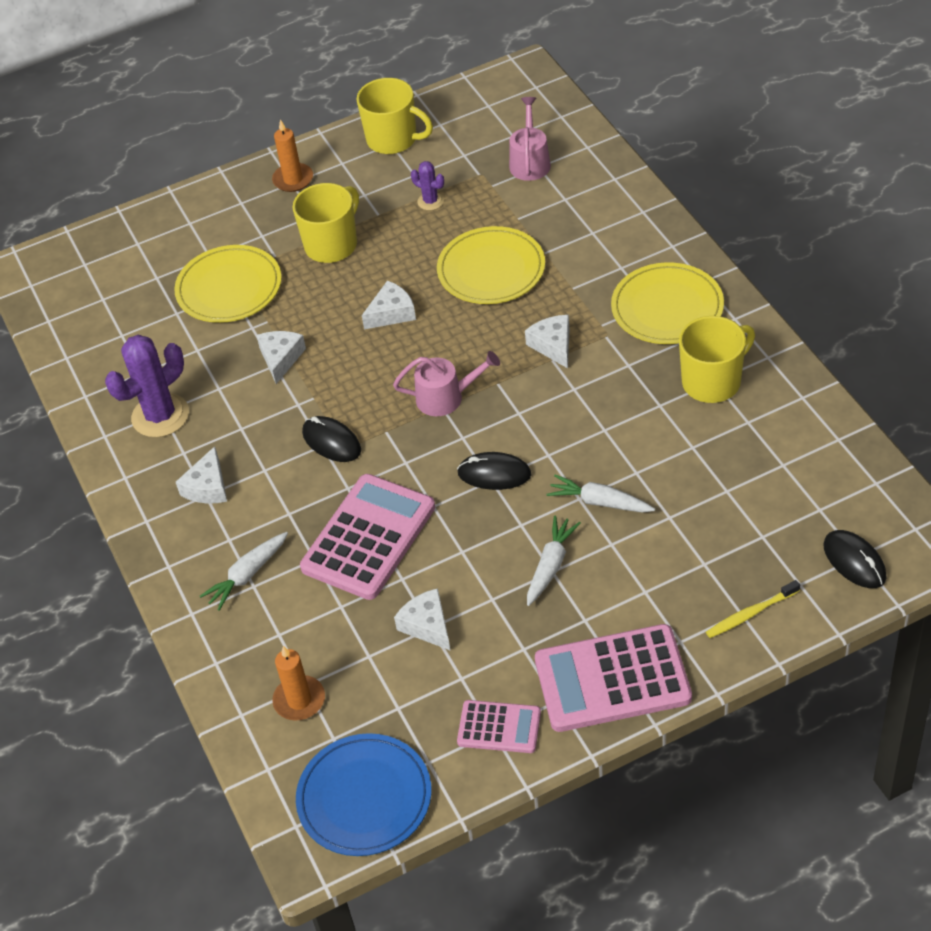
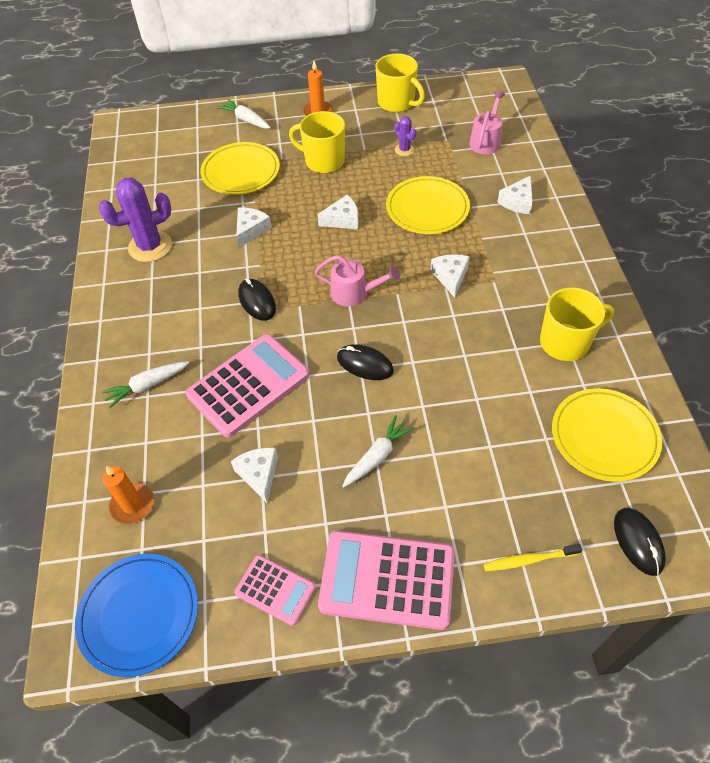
camera: 15 degrees right, 5 degrees up
white cheese [176,446,227,504] -> white cheese moved to [498,176,533,214]
yellow mug [293,183,359,263] -> yellow mug turned 120 degrees counterclockwise [289,111,345,173]
white carrot [547,474,655,513] -> white carrot moved to [217,99,271,129]
yellow plate [611,262,724,344] -> yellow plate moved to [552,388,662,482]

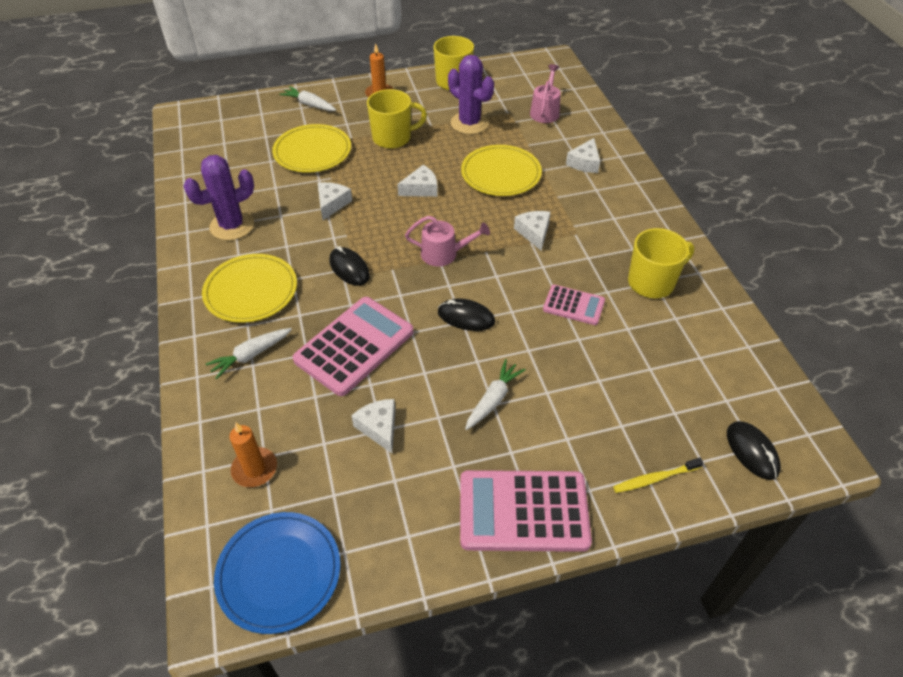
camera: 10 degrees left, 5 degrees down
pink calculator [234,555,316,626] -> pink calculator moved to [543,285,605,325]
yellow mug [289,111,345,173] -> yellow mug turned 150 degrees clockwise [367,89,427,149]
purple cactus [394,116,416,156] -> purple cactus [448,55,494,134], size x1.99
yellow plate [552,388,662,482] -> yellow plate moved to [202,254,297,323]

